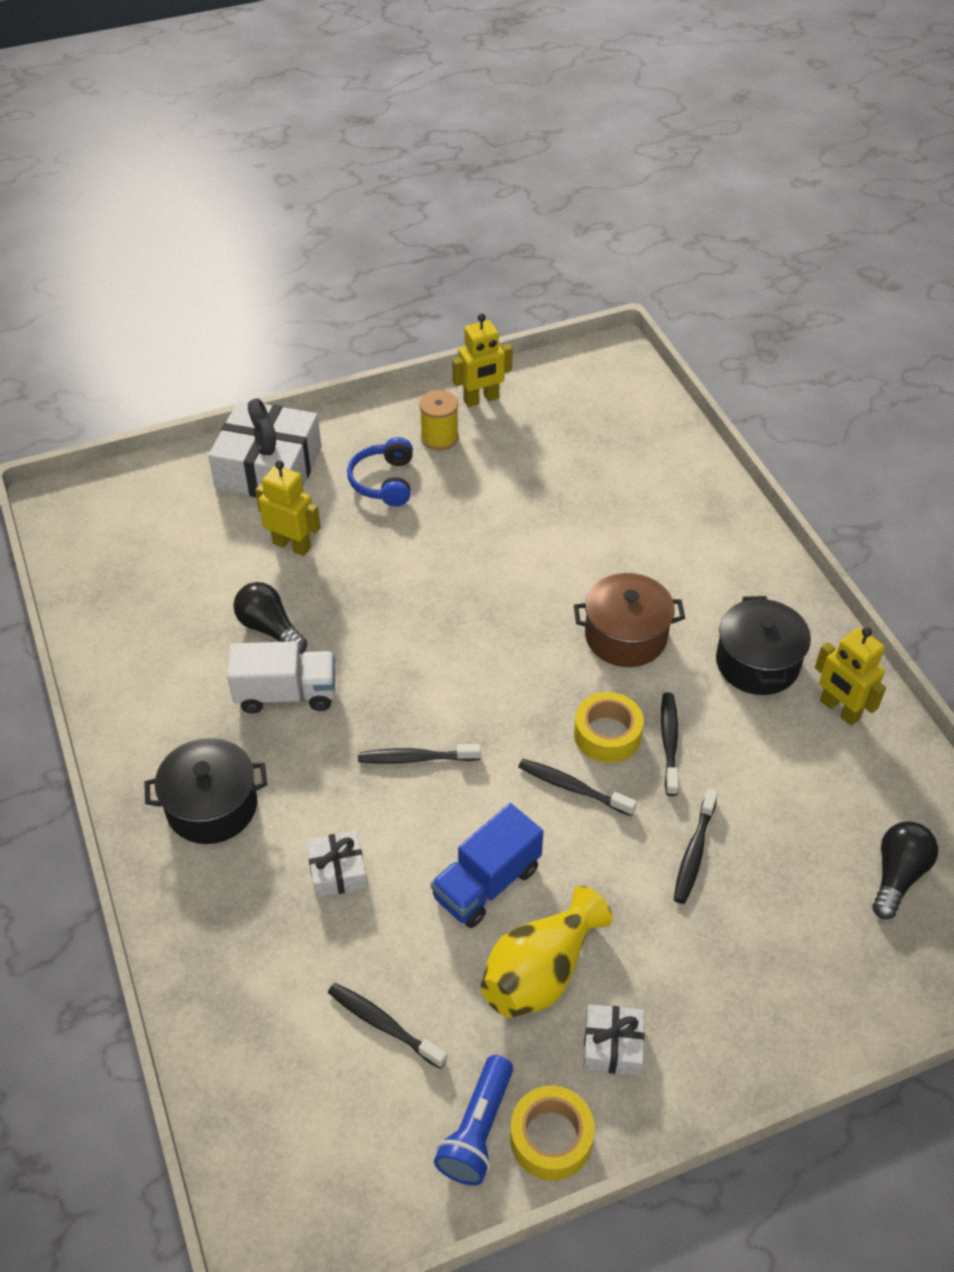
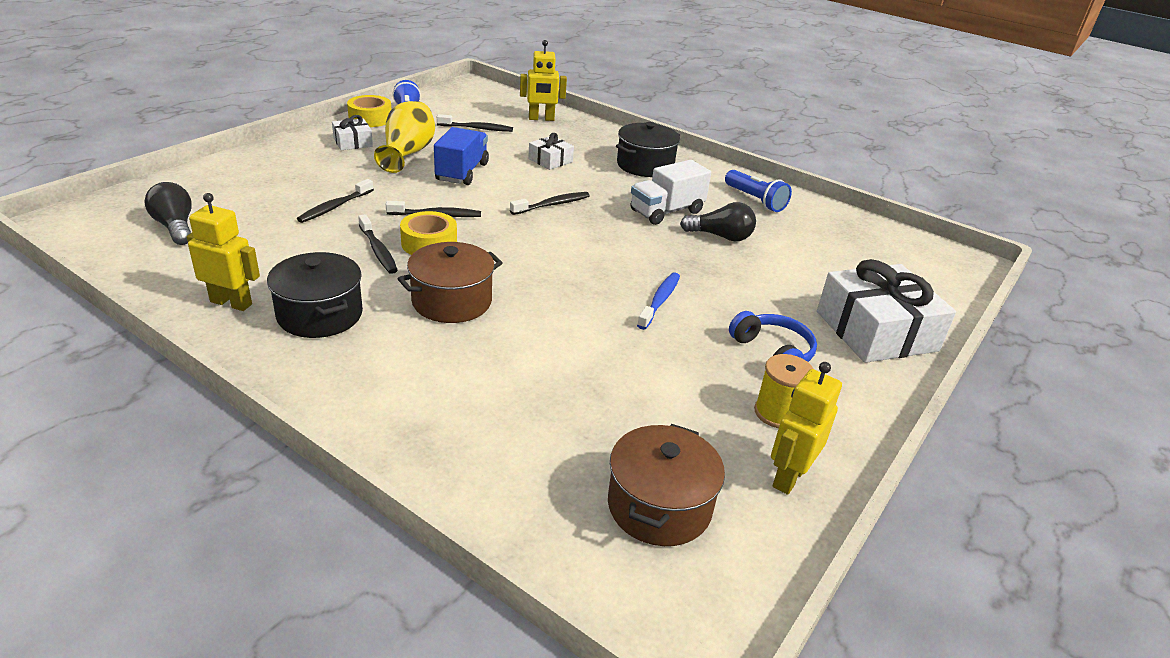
camera: 145 degrees right, 15 degrees down
yellow robot [255,460,321,556] -> yellow robot moved to [520,40,567,121]
black toothbrush [674,788,718,904] -> black toothbrush turned 135 degrees counterclockwise [297,179,374,223]
black light bulb [872,821,938,919] -> black light bulb turned 150 degrees clockwise [144,182,192,245]
none -> brown pot [608,424,725,546]
none -> blue toothbrush [637,272,680,330]
none -> blue flashlight [725,170,792,212]

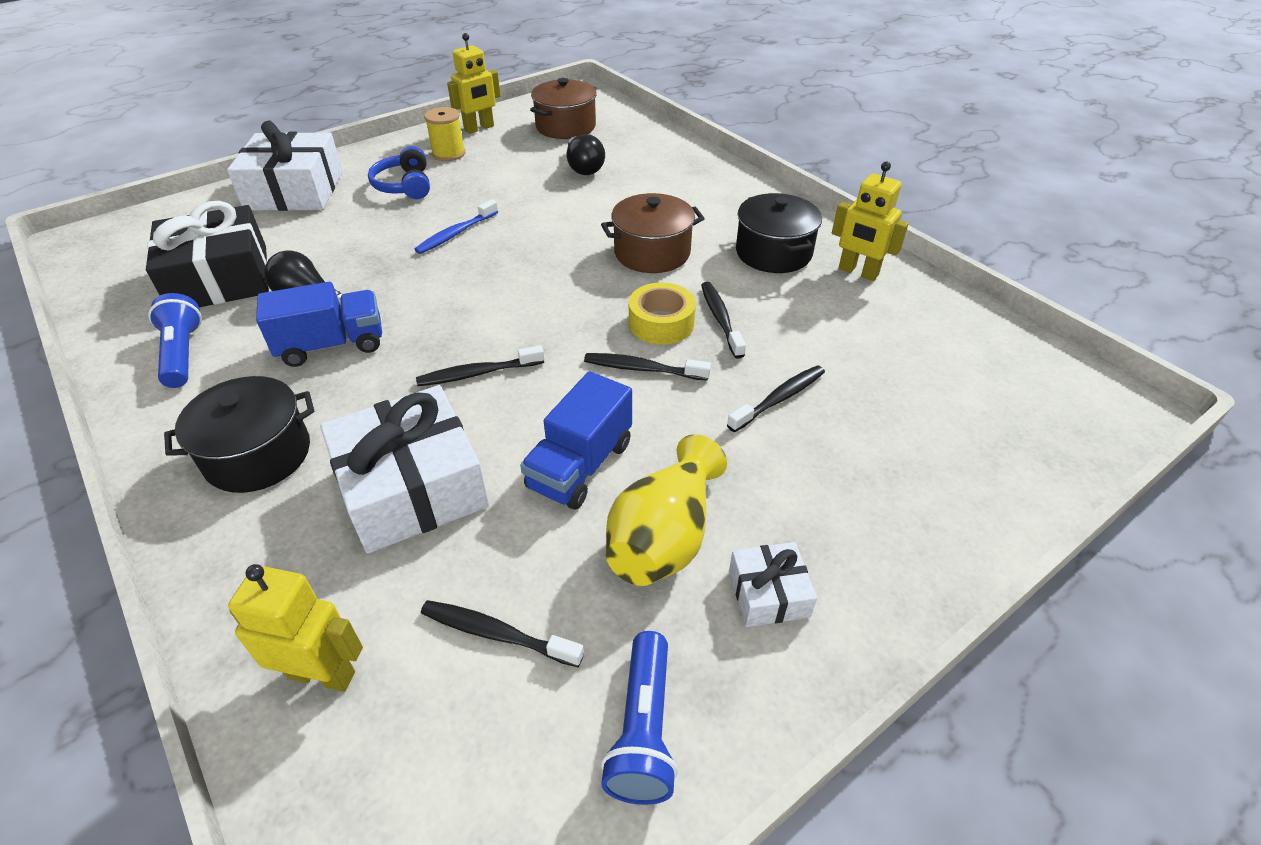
camera: 160 degrees left, 10 degrees up
black light bulb [144,182,192,245] -> black light bulb moved to [567,134,605,175]
yellow tape [347,95,391,127] -> none
white gift [528,133,574,170] -> white gift [320,385,489,554], size x2.06
white truck [630,160,711,225] -> blue truck [256,282,382,367]
none -> black gift [146,201,269,307]

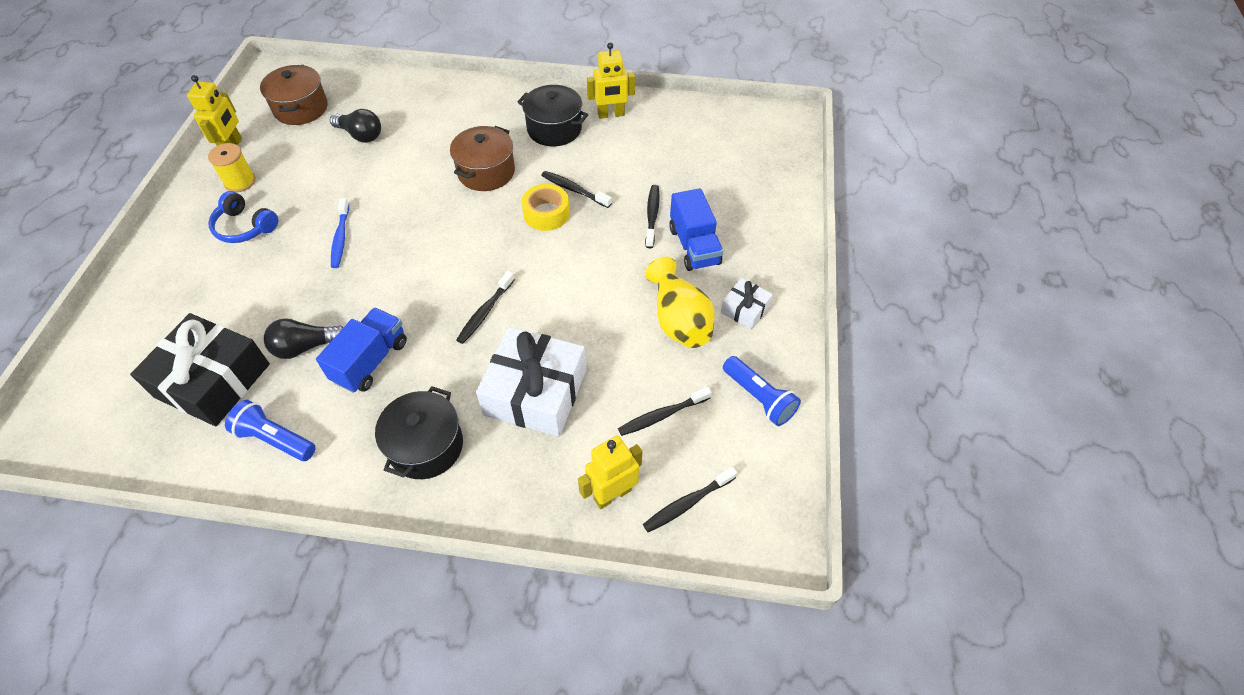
camera: 45 degrees left, 10 degrees up
white gift [227,121,343,211] -> none
blue truck [520,371,632,510] -> blue truck moved to [669,188,723,271]
black toothbrush [584,353,711,381] -> black toothbrush moved to [643,466,737,532]

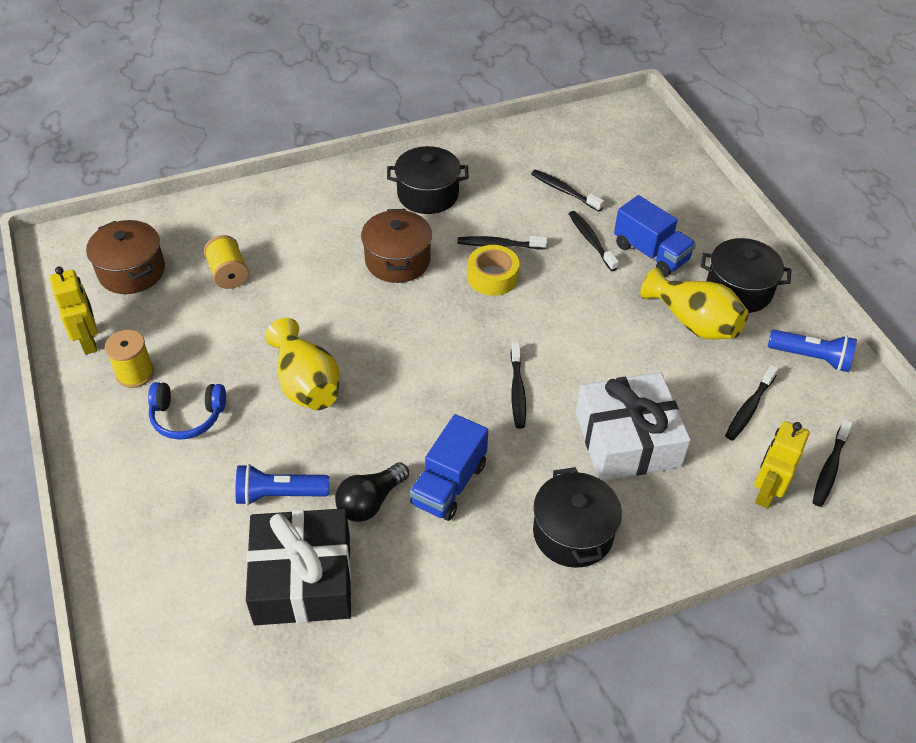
camera: 30 degrees left, 5 degrees down
blue flashlight [225,400,316,461] -> blue flashlight moved to [235,464,329,506]
blue truck [316,307,407,393] -> blue truck turned 150 degrees counterclockwise [410,414,488,521]
black light bulb [330,109,381,143] -> yellow spool [204,235,249,289]
blue toothbrush [331,198,349,268] -> yellow vase [265,318,340,410]
yellow robot [587,42,635,119] -> none
white gift [721,278,773,330] -> black pot [701,238,791,313]
none -> black toothbrush [531,169,604,211]

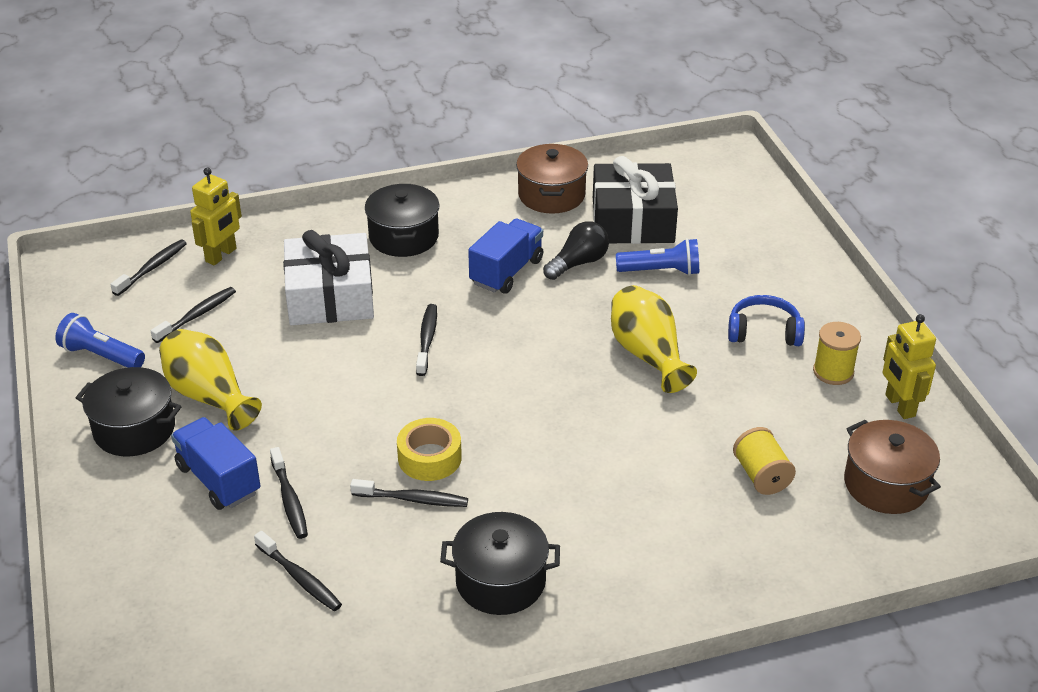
camera: 175 degrees left, 10 degrees down
brown pot [361,209,432,283] -> brown pot moved to [516,144,588,214]

